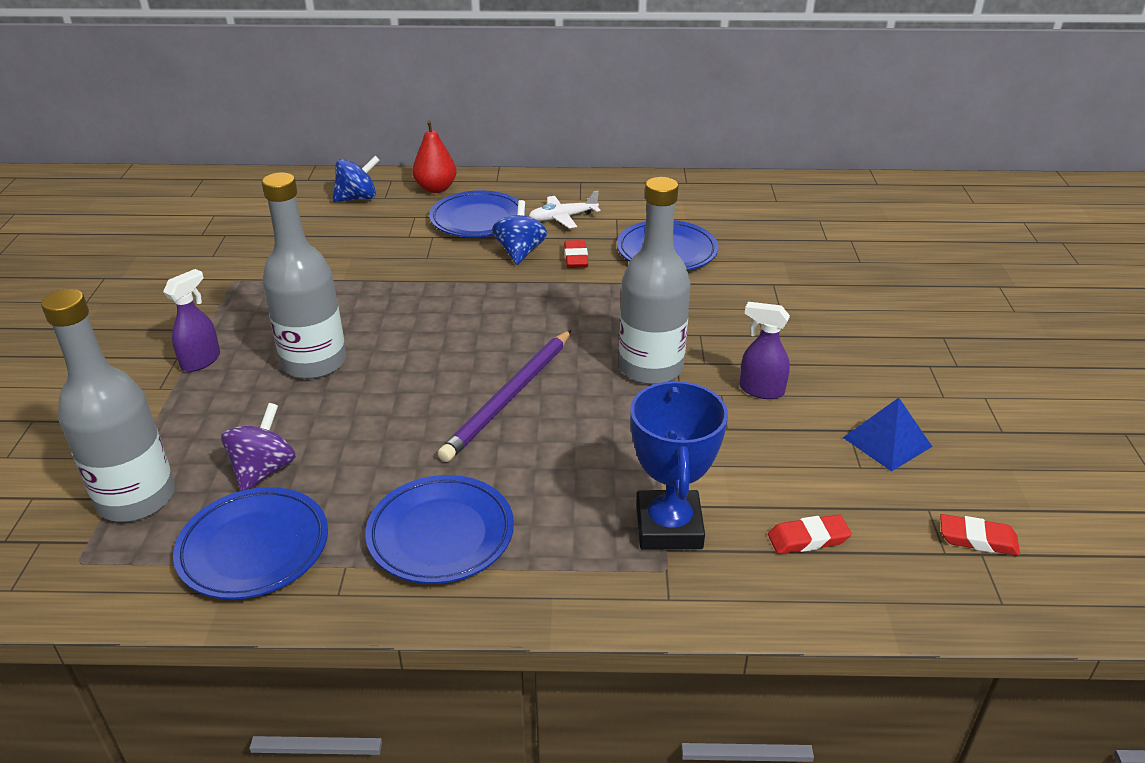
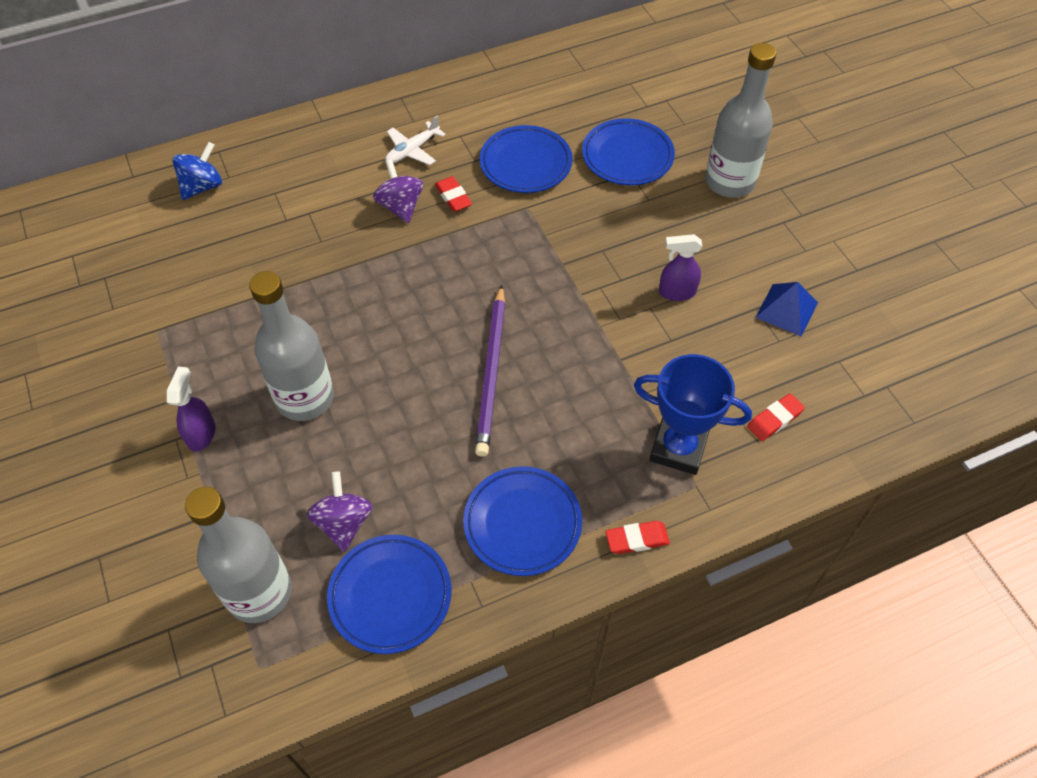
camera: 25 degrees left, 20 degrees up
red pear [412,120,457,193] -> none
blue plate [429,190,526,238] -> blue plate moved to [582,118,675,185]
blue spinning top [492,200,547,265] -> purple spinning top [373,159,423,223]
grey bottle [619,177,691,384] -> grey bottle moved to [705,43,776,198]
blue trophy [630,380,728,550] -> blue trophy turned 45 degrees counterclockwise [634,354,752,475]
red eraser [940,514,1020,556] -> red eraser moved to [605,521,670,554]

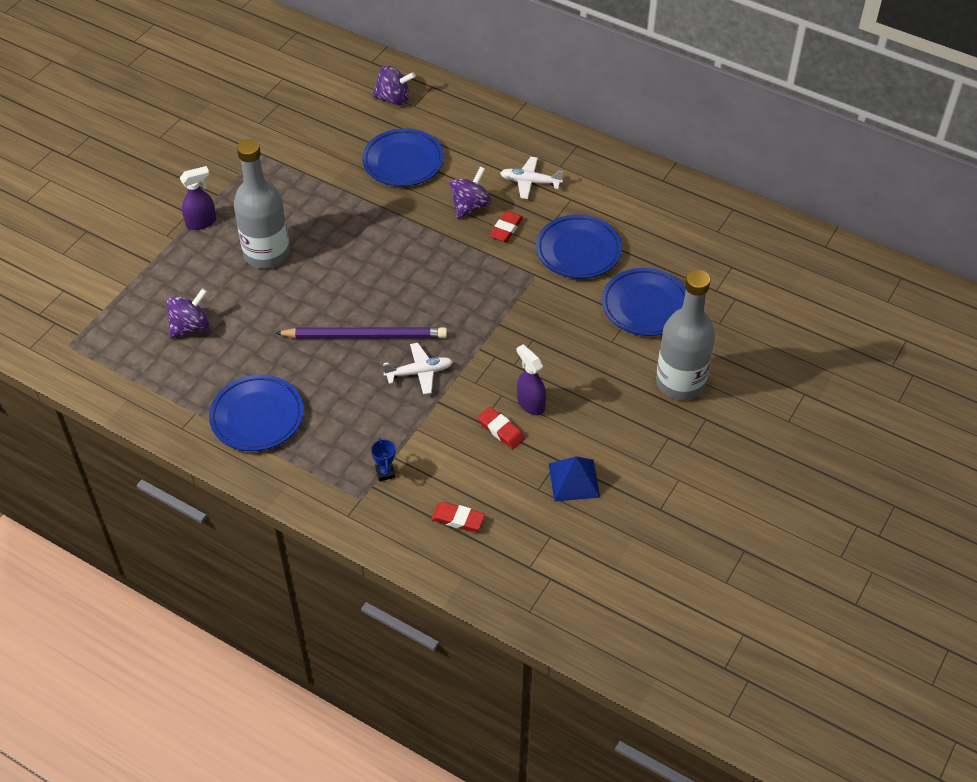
camera: 55 degrees right, 5 degrees down
blue spinning top [172,142,222,200] -> purple spinning top [372,65,416,106]
grey bottle [185,487,292,623] -> none
blue plate [327,535,452,654] -> blue plate moved to [362,128,444,187]
purple pencil [475,285,505,457] -> purple pencil turned 150 degrees counterclockwise [275,327,447,339]
red eraser [605,521,670,554] -> red eraser moved to [477,407,525,449]
blue trophy [634,354,752,475] -> blue trophy [371,438,396,481], size x0.41
none -> white plane [383,343,453,395]

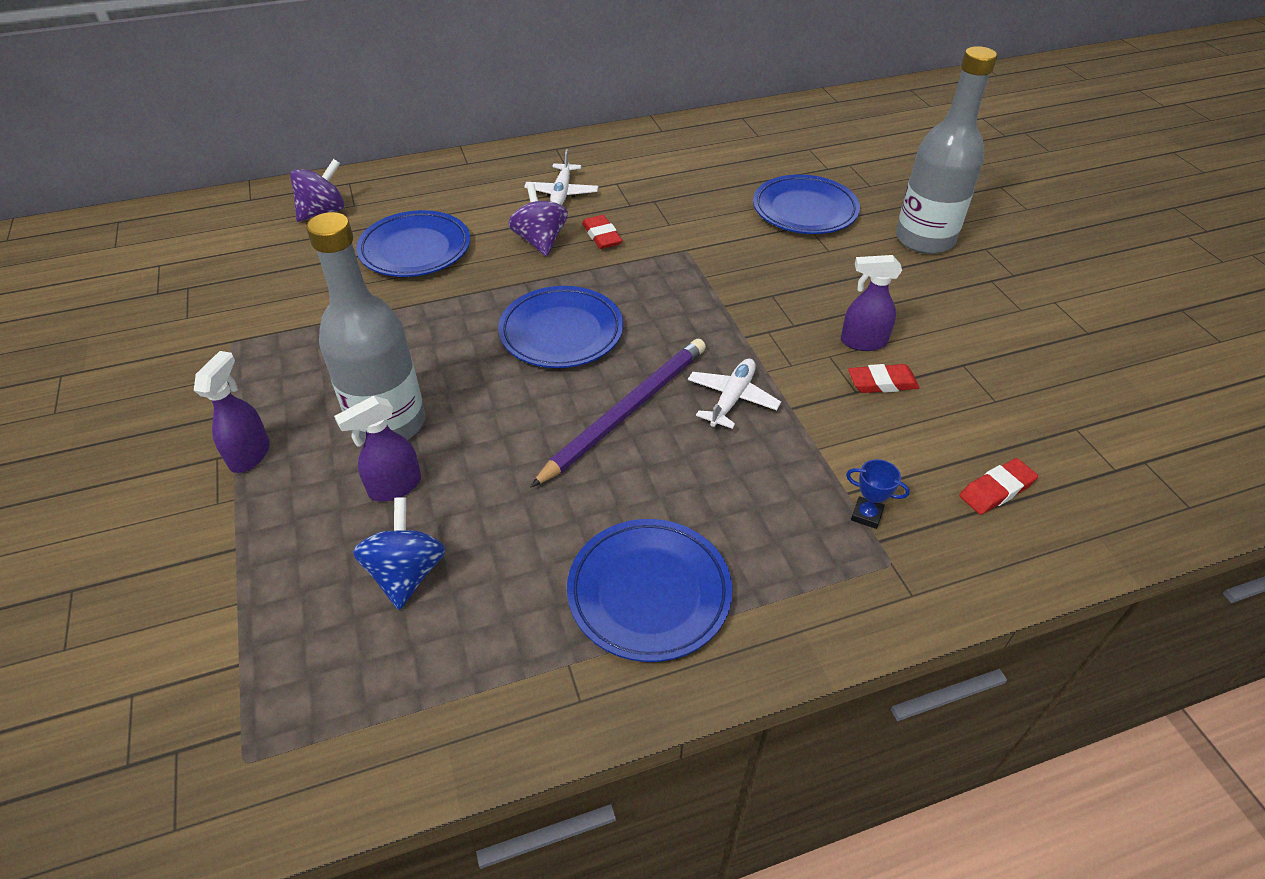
camera: 50 degrees left, 5 degrees down
purple spinning top [166,288,209,339] -> blue spinning top [353,497,446,610]
white plane [500,157,563,199] -> white plane turned 45 degrees counterclockwise [524,149,598,205]
blue plate [536,215,622,279] -> blue plate moved to [498,286,623,368]
blue pyramid [549,456,600,502] -> none
none -> purple spray bottle [334,396,421,502]

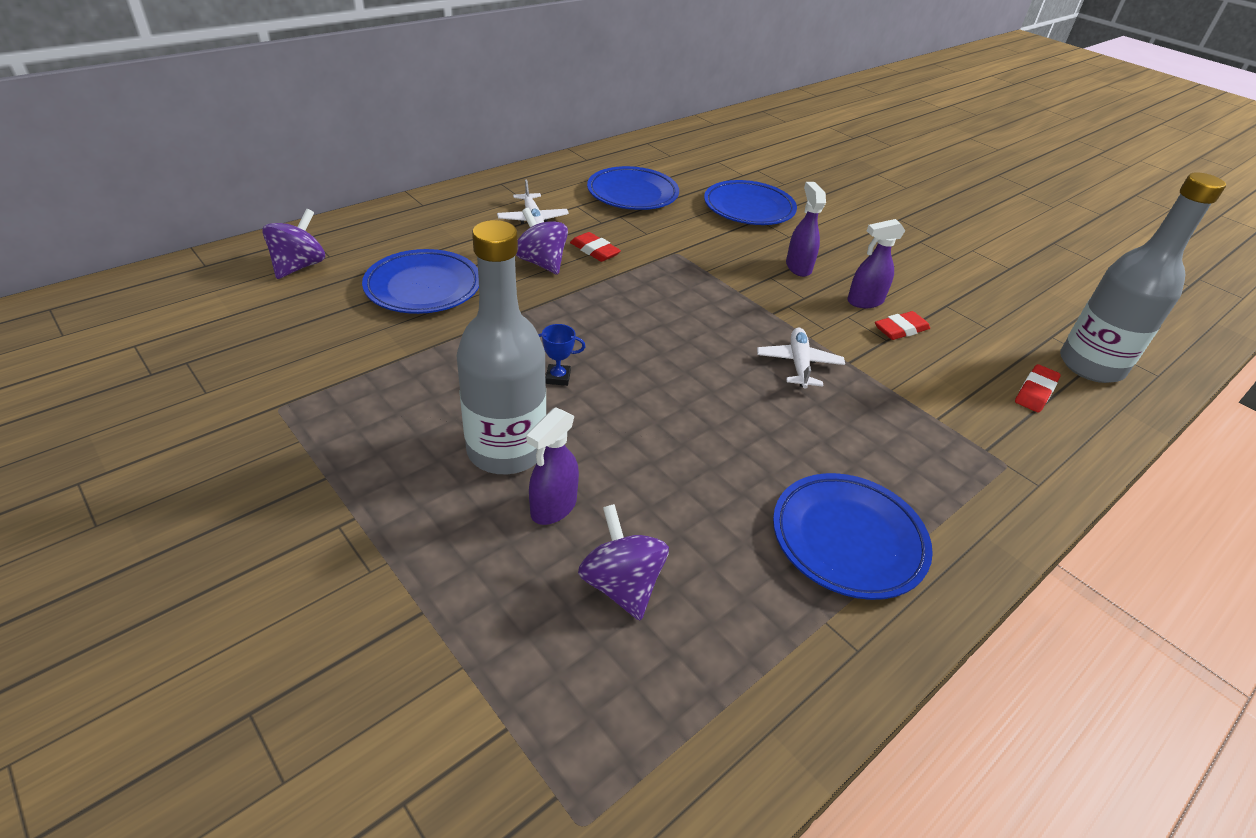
camera: 25 degrees left, 5 degrees down
purple spray bottle [194,351,270,473] -> purple spray bottle moved to [786,182,826,277]
blue spinning top [353,497,446,610] -> purple spinning top [578,504,669,620]
blue plate [498,286,623,368] -> blue plate moved to [587,166,679,210]
purple pencil [531,339,706,487] -> none
blue trophy [846,459,910,529] -> blue trophy moved to [538,324,586,386]
grey bottle [896,46,997,254] -> grey bottle moved to [1060,172,1226,383]

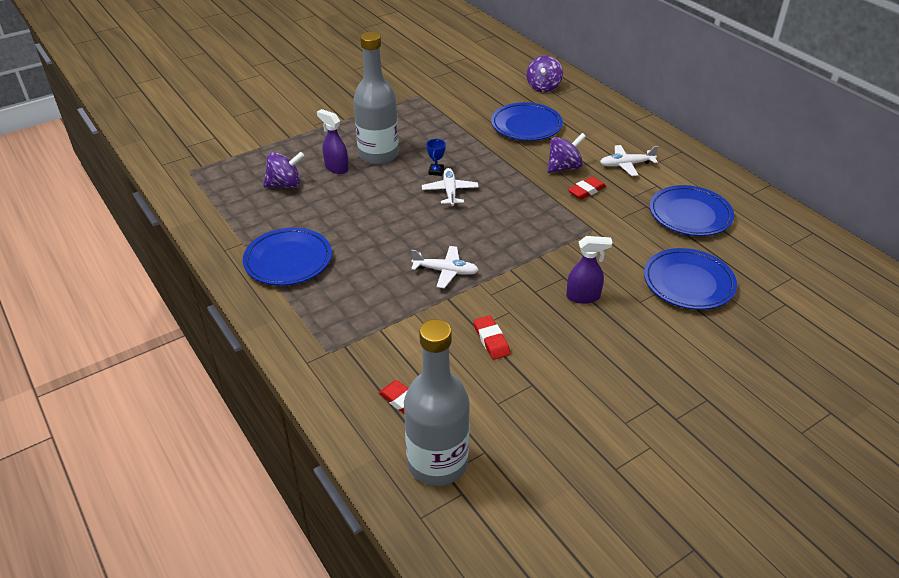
camera: 100 degrees right, 0 degrees up
purple spinning top [262,209,325,279] -> purple spinning top turned 75 degrees clockwise [527,55,563,92]
purple spray bottle [847,219,905,308] -> none
none -> white plane [422,168,479,206]

